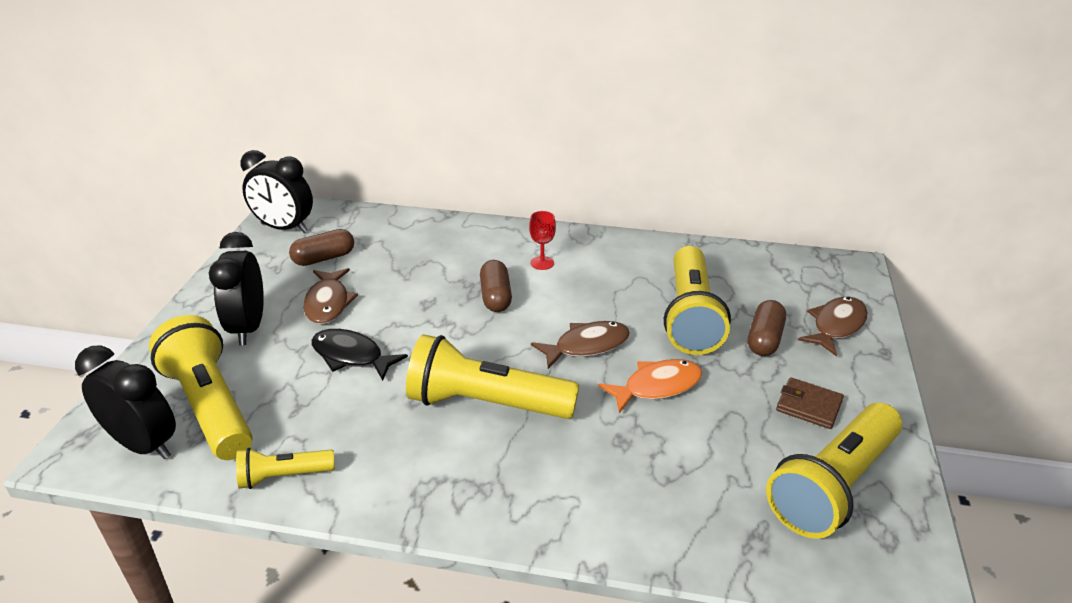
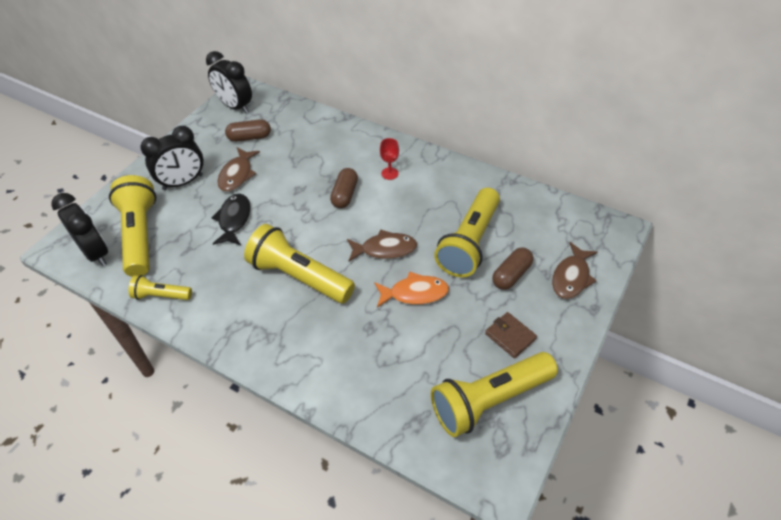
camera: 20 degrees right, 15 degrees up
black clock [209,232,264,345] -> black clock turned 135 degrees counterclockwise [140,126,203,190]
black fish [312,329,408,381] -> black fish turned 45 degrees clockwise [211,194,250,245]
brown fish [798,297,868,357] -> brown fish turned 150 degrees clockwise [552,242,598,299]

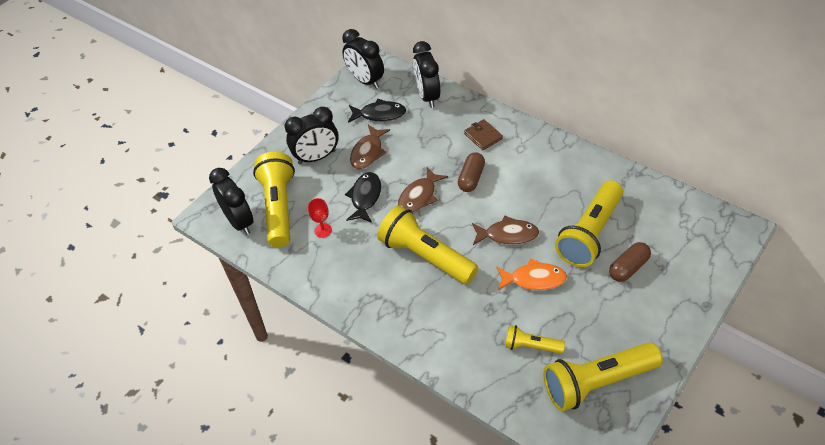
camera: 10 degrees right, 0 degrees up
yellow flashlight [129,275,192,300] -> yellow flashlight moved to [505,325,565,354]
brown capsule [225,119,271,142] -> black fish [348,99,406,123]
red goblet [380,138,399,180] -> red goblet moved to [308,198,332,238]
brown wallet [485,312,537,358] -> brown wallet moved to [464,119,503,150]
brown fish [552,242,598,299] -> brown fish moved to [398,167,448,212]
none -> black clock [413,41,440,108]

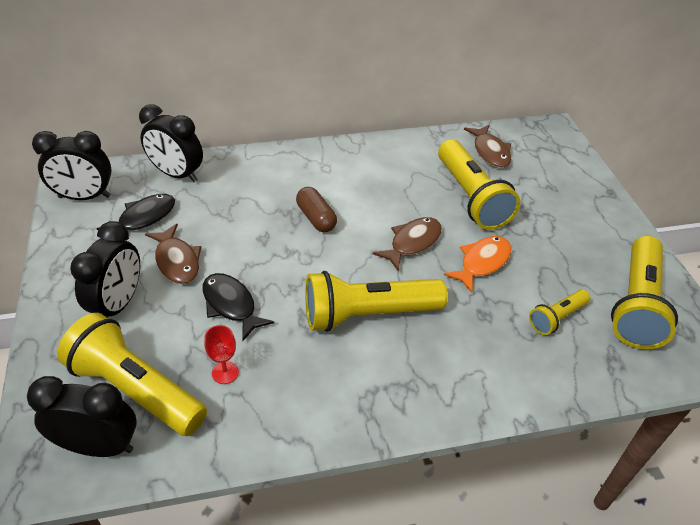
camera: 55 degrees left, 5 degrees down
brown fish [398,167,448,212] -> brown fish moved to [464,125,511,168]
brown wallet [464,119,503,150] -> none
brown capsule [609,242,651,282] -> none

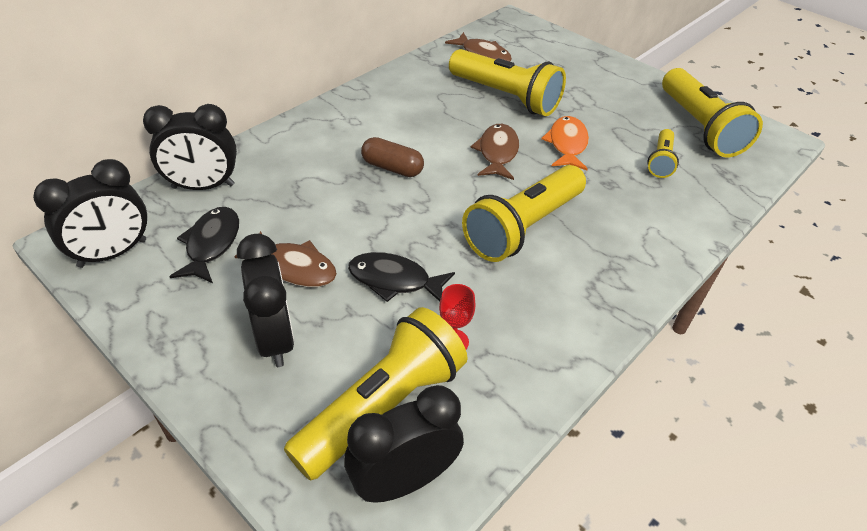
camera: 35 degrees left, 0 degrees up
yellow flashlight [57,313,207,436] -> yellow flashlight turned 135 degrees clockwise [284,307,468,480]

